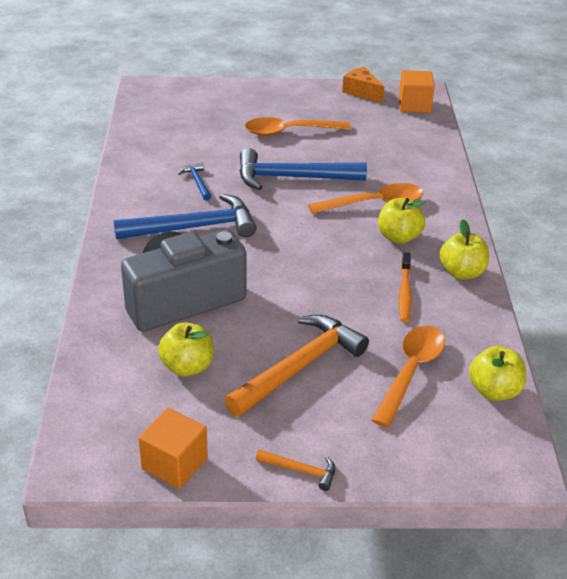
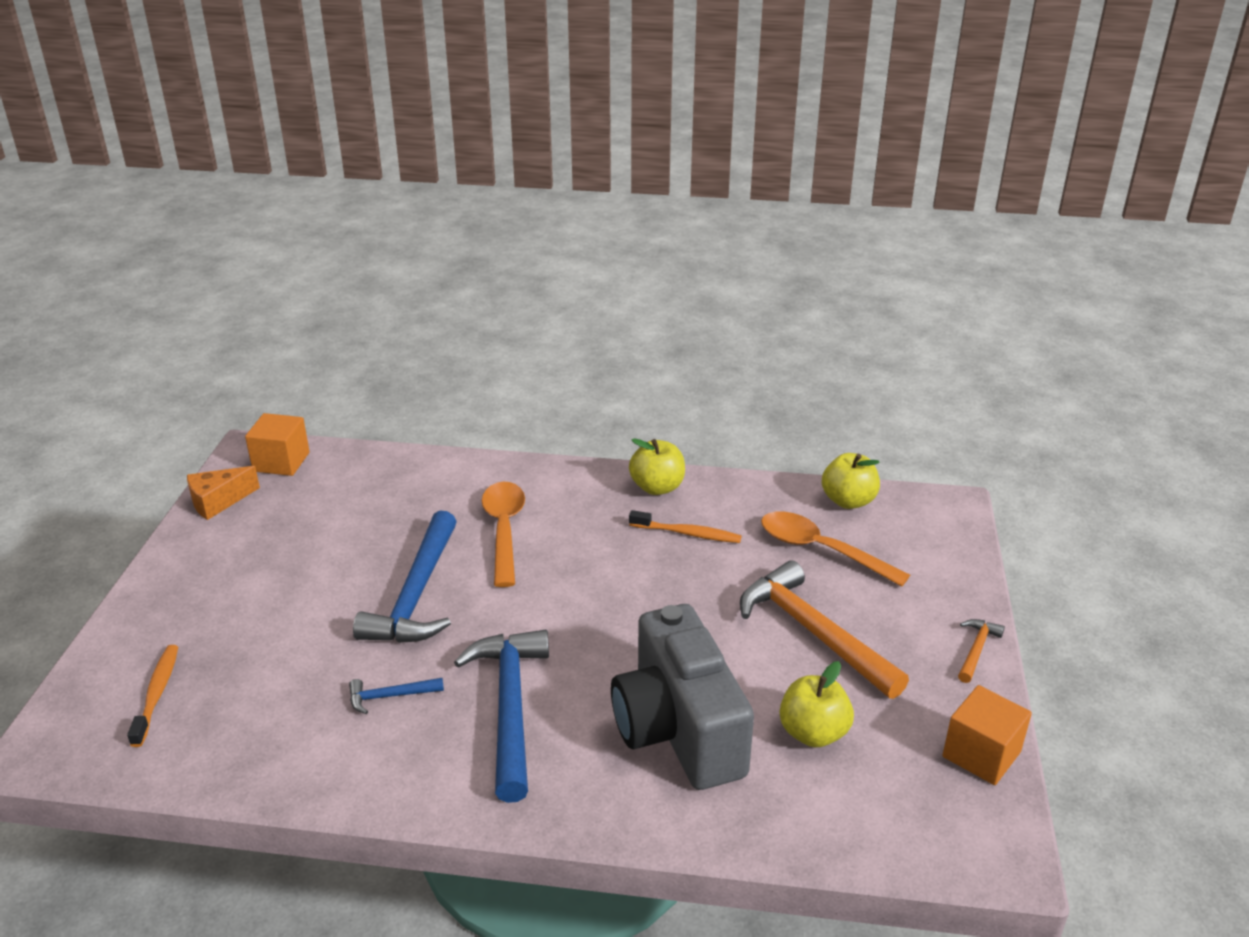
camera: 80 degrees left, 5 degrees down
orange spoon [245,117,351,136] -> none
yellow apple [378,198,426,244] -> none
none -> orange toothbrush [127,645,178,747]

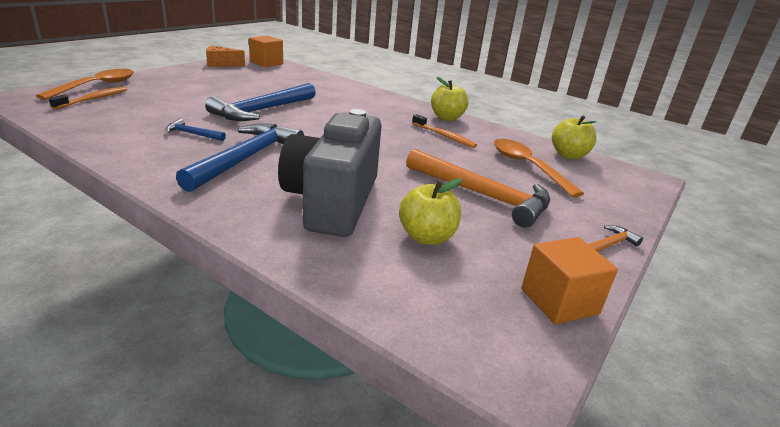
camera: 25 degrees right, 5 degrees down
orange spoon [482,482,525,587] -> orange spoon moved to [36,69,134,100]
orange hammer [740,560,909,699] -> orange hammer turned 135 degrees clockwise [406,149,550,227]

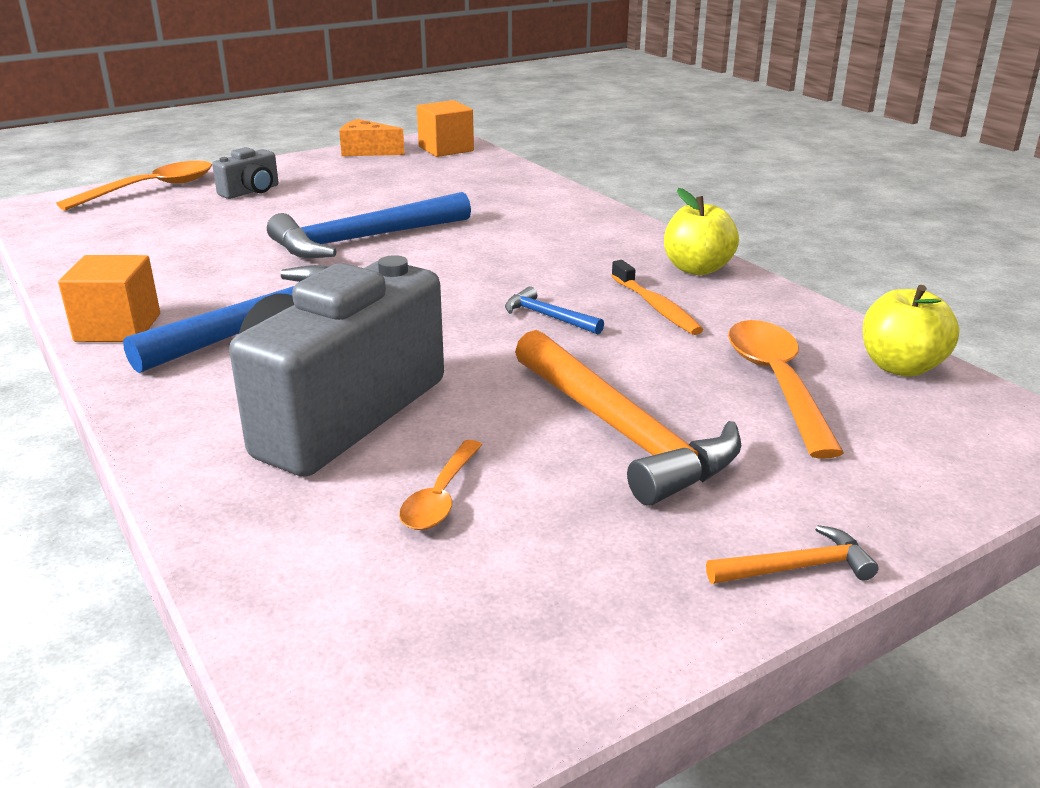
camera: 25 degrees right, 0 degrees up
orange toothbrush [49,87,127,110] -> none
blue hammer [165,119,226,141] -> blue hammer moved to [505,286,604,334]
yellow apple [399,178,462,245] -> orange spoon [399,440,482,530]
orange cube [521,237,618,324] -> orange cube moved to [58,255,160,342]
none -> grey camera [212,147,278,199]

